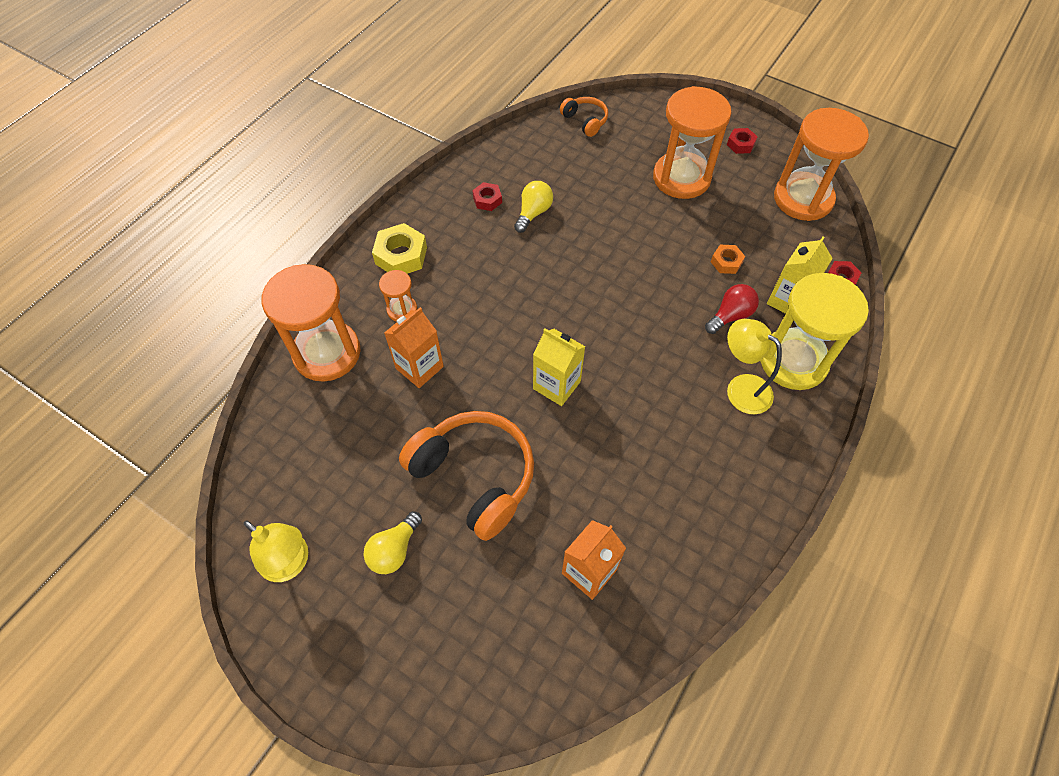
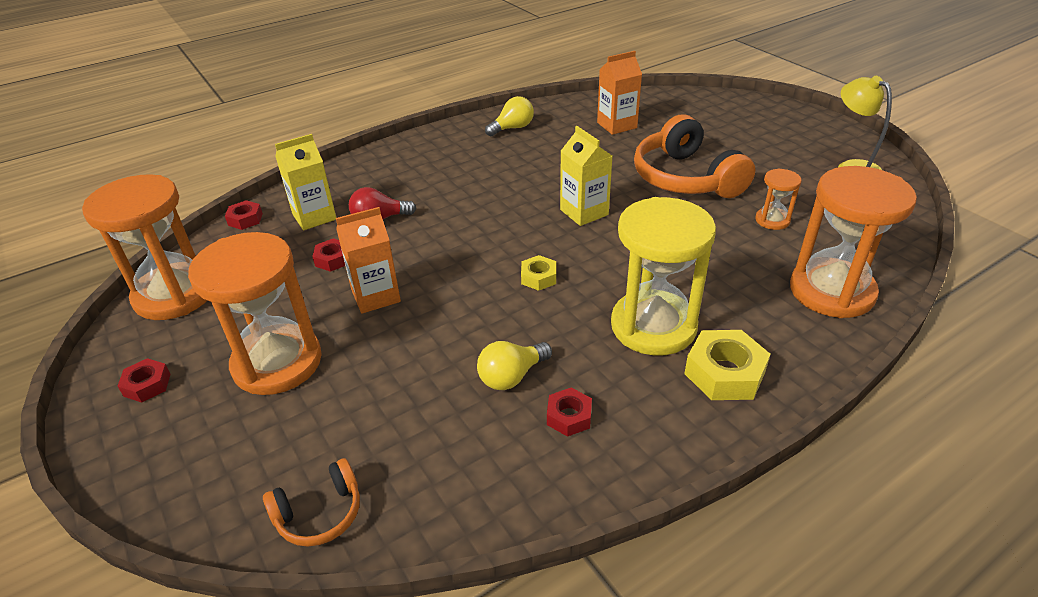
camera: 155 degrees left, 20 degrees down
yellow light bulb [363,511,422,574] -> yellow light bulb moved to [485,96,534,136]
orange hourglass [379,270,417,322] -> orange hourglass moved to [755,168,802,230]
orange carton [384,307,444,388] -> orange carton moved to [336,207,401,313]
orange headphones [560,97,608,137] -> orange headphones turned 105 degrees counterclockwise [263,458,360,546]
orange nut [711,245,745,274] -> red nut [312,238,345,272]
yellow lamp [727,319,782,414] -> none
yellow hourglass [760,273,869,390] -> yellow hourglass moved to [611,197,716,356]
none -> yellow nut [521,255,556,291]

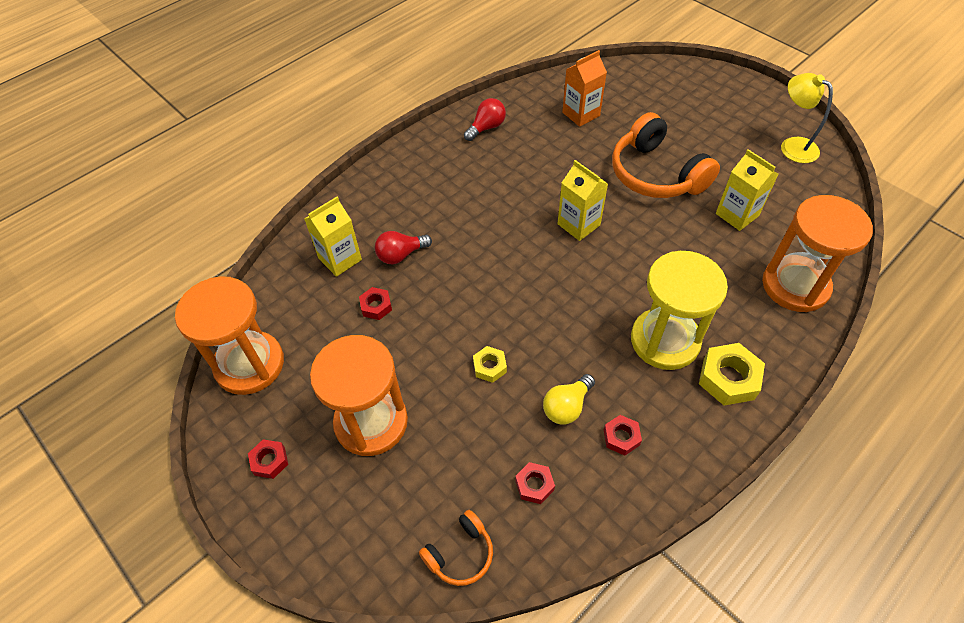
camera: 10 degrees left, 15 degrees up
red nut [225,200,263,230] -> red nut moved to [515,462,555,504]
orange carton [336,207,401,313] -> none
yellow light bulb [485,96,534,136] -> red light bulb [464,98,506,141]
yellow nut [521,255,556,291] -> yellow nut moved to [473,346,507,383]
orange hourglass [755,168,802,230] -> yellow carton [716,149,779,231]

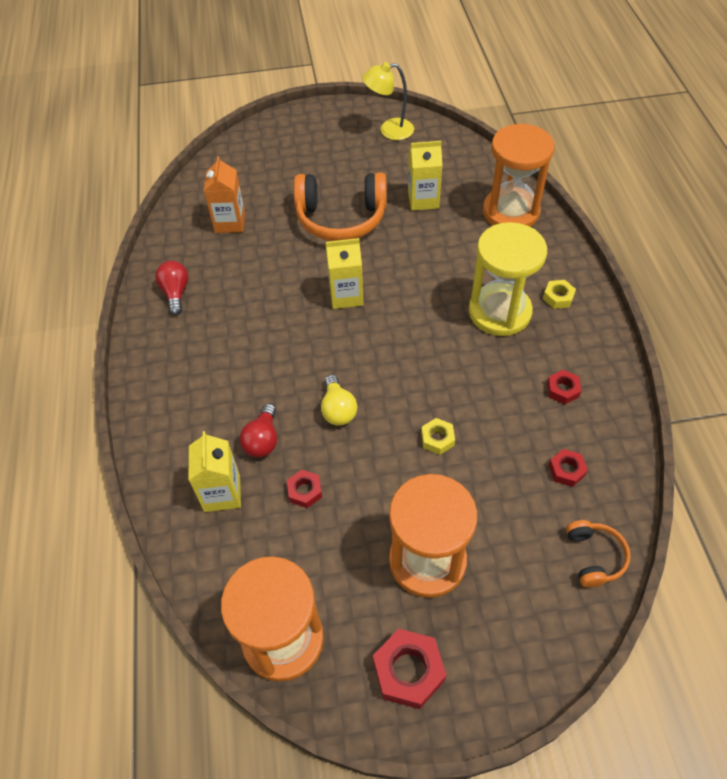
camera: 55 degrees left, 0 degrees up
red nut [248,439,288,479] -> red nut [373,629,446,709], size x1.71
yellow light bulb [543,374,595,424] -> yellow light bulb moved to [321,375,357,426]
yellow nut [699,343,765,406] -> yellow nut [543,280,576,309], size x0.58

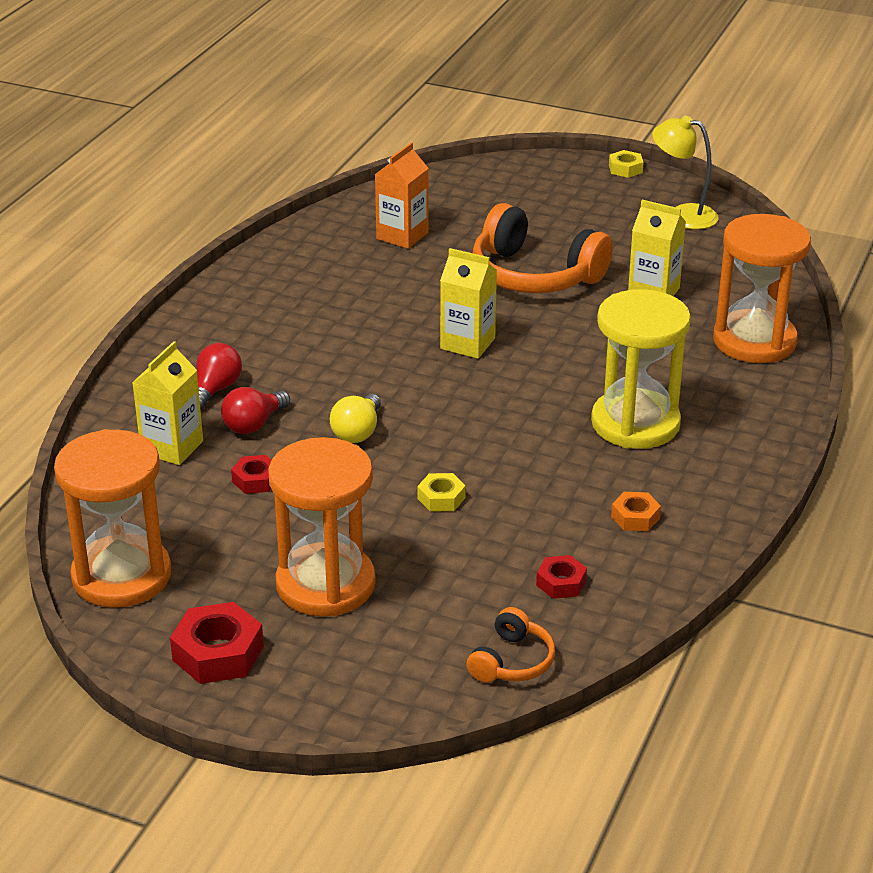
camera: 30 degrees right, 20 degrees down
red light bulb [155,261,189,315] -> red light bulb moved to [196,343,242,410]
yellow nut [543,280,576,309] -> yellow nut moved to [609,150,644,178]
red nut [547,370,581,404] -> orange nut [611,492,661,531]

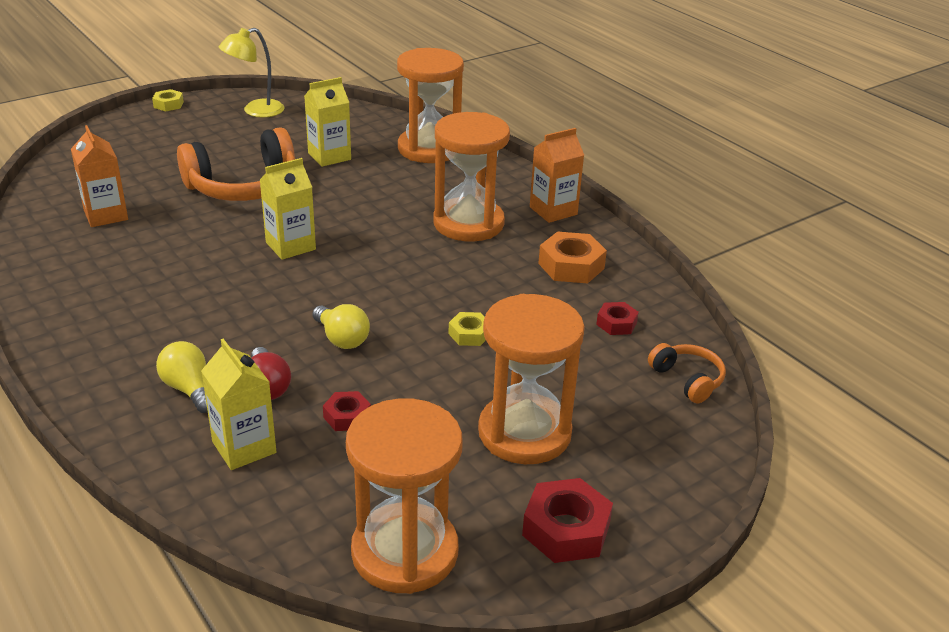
camera: 60 degrees left, 0 degrees up
red light bulb [196,343,242,410] -> yellow light bulb [156,341,208,413]
yellow hourglass [591,289,691,449] -> orange hourglass [433,112,510,242]
orange nut [611,492,661,531] -> orange nut [538,231,607,284], size x1.71
none -> orange carton [530,128,584,223]

